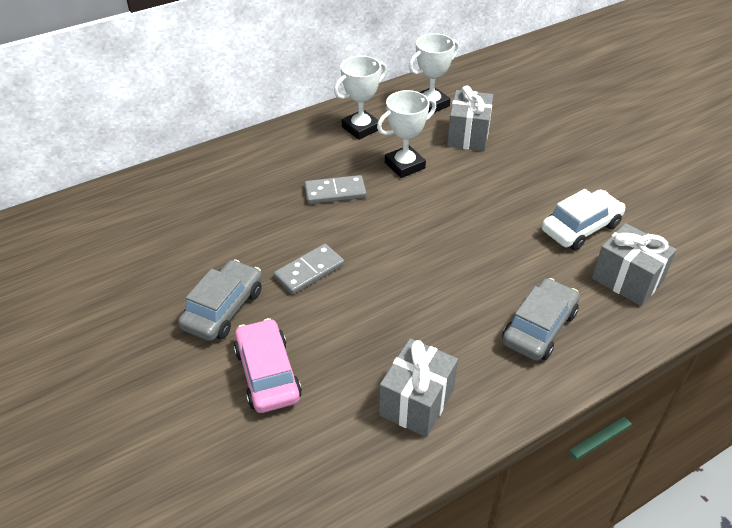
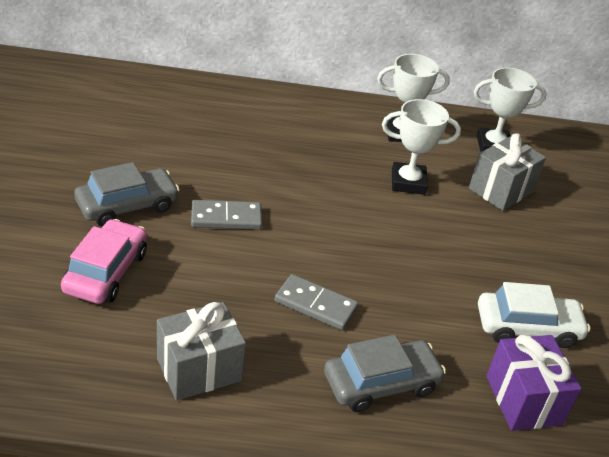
camera: 30 degrees right, 5 degrees down
grey domino [304,175,367,204] -> grey domino moved to [275,274,358,330]
grey gift [592,223,677,306] -> purple gift [486,335,582,431]

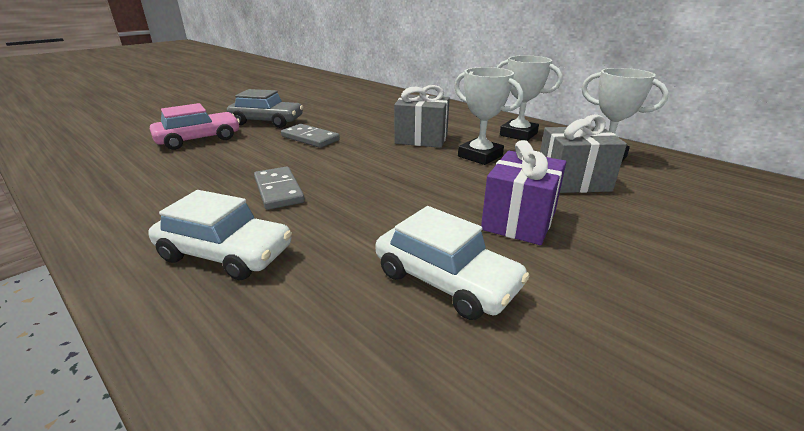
camera: 45 degrees right, 10 degrees down
grey gift [157,302,246,401] -> grey gift moved to [394,85,450,148]
grey car [324,335,446,412] -> white car [148,190,292,280]
purple gift [486,335,582,431] -> purple gift moved to [481,140,566,245]

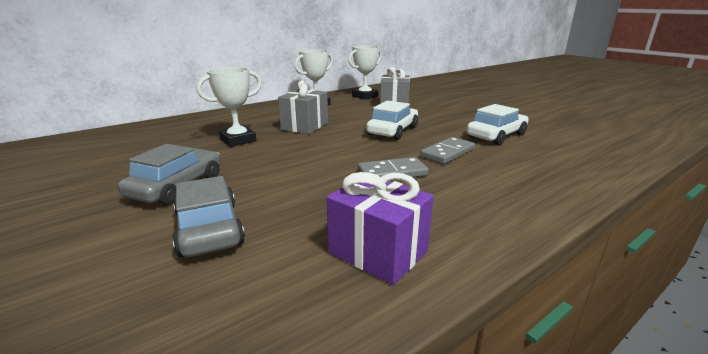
camera: 80 degrees left, 5 degrees down
white car [148,190,292,280] -> white car moved to [366,101,418,140]
pink car [150,103,240,150] -> grey car [173,176,245,258]
grey domino [281,124,340,148] -> grey domino moved to [420,137,475,164]
white trophy [454,67,523,165] -> white trophy moved to [197,67,262,147]
purple gift [481,140,566,245] -> purple gift moved to [326,172,434,285]

